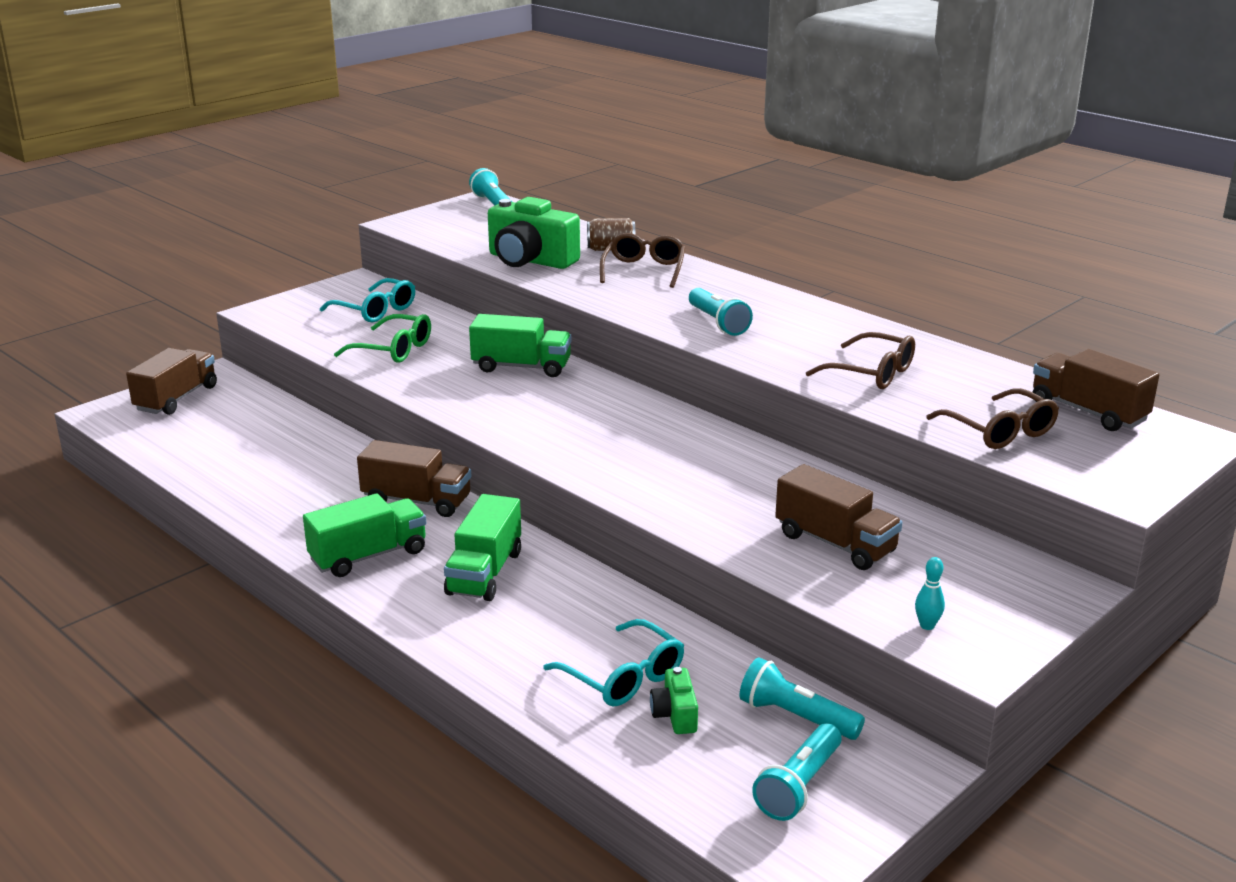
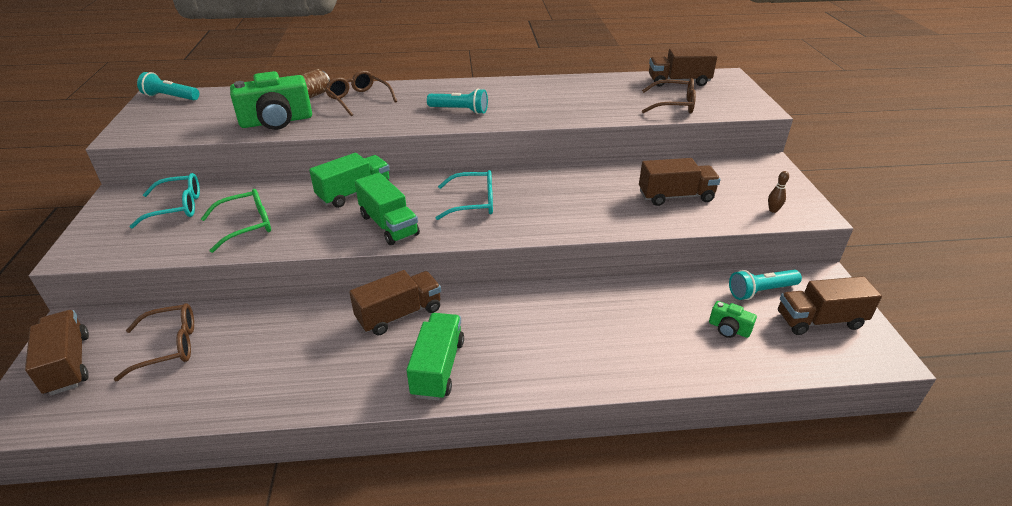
camera: 50 degrees left, 10 degrees up
green truck [444,494,521,601] -> green truck moved to [355,173,420,245]
turquoise glasses [543,619,684,706] -> turquoise glasses moved to [436,170,493,220]
turquoise flashlight [752,723,842,821] -> brown truck [778,276,882,335]
brown glasses [806,332,915,389] -> brown glasses moved to [114,303,194,381]
turquoise bowling pin [915,557,945,630] -> brown bowling pin [768,171,789,213]

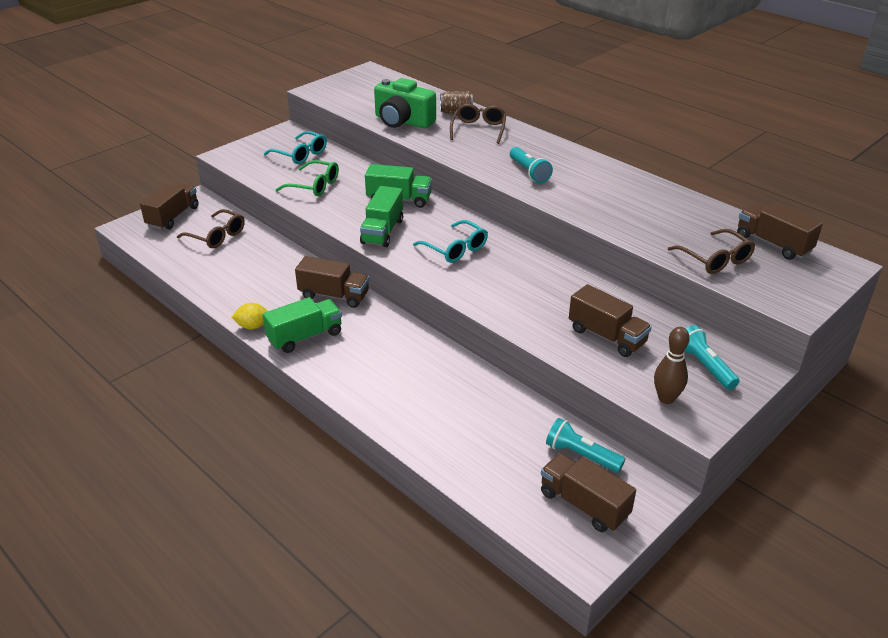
camera: 50 degrees right, 0 degrees up
turquoise flashlight [137,72,199,100] -> turquoise flashlight moved to [685,325,740,390]
green camera [709,301,757,338] -> none
brown bowling pin [768,171,789,213] -> brown bowling pin [654,327,690,404], size x1.76
none -> yellow lemon [231,303,268,329]

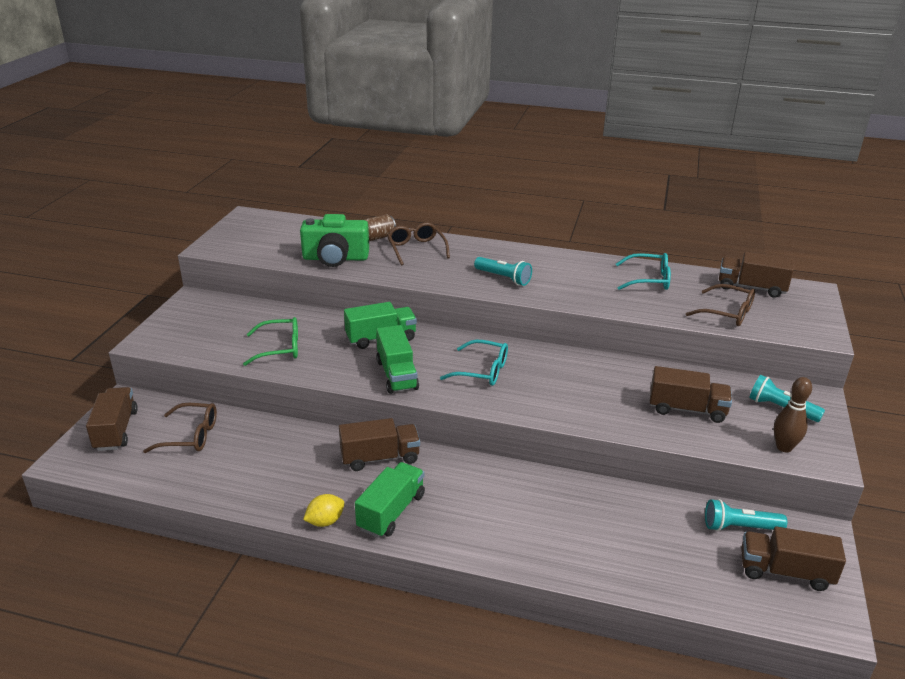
camera: 30 degrees left, 5 degrees down
turquoise glasses [264,131,327,164] -> turquoise glasses moved to [616,253,671,290]

